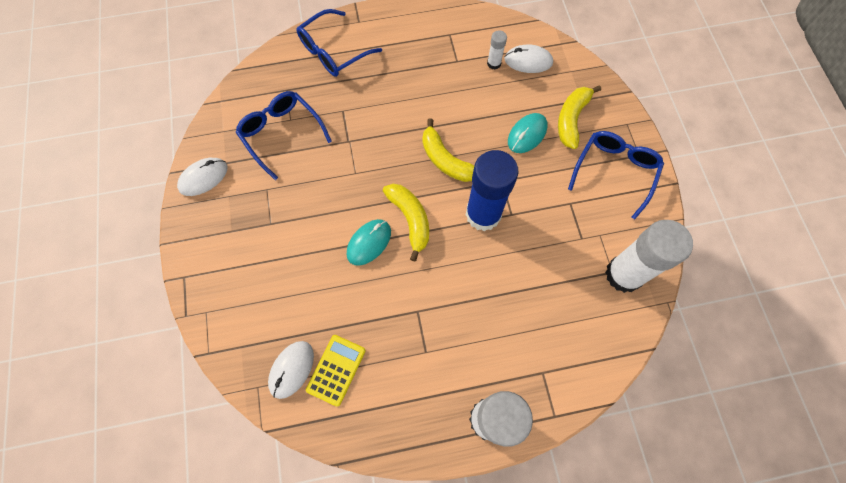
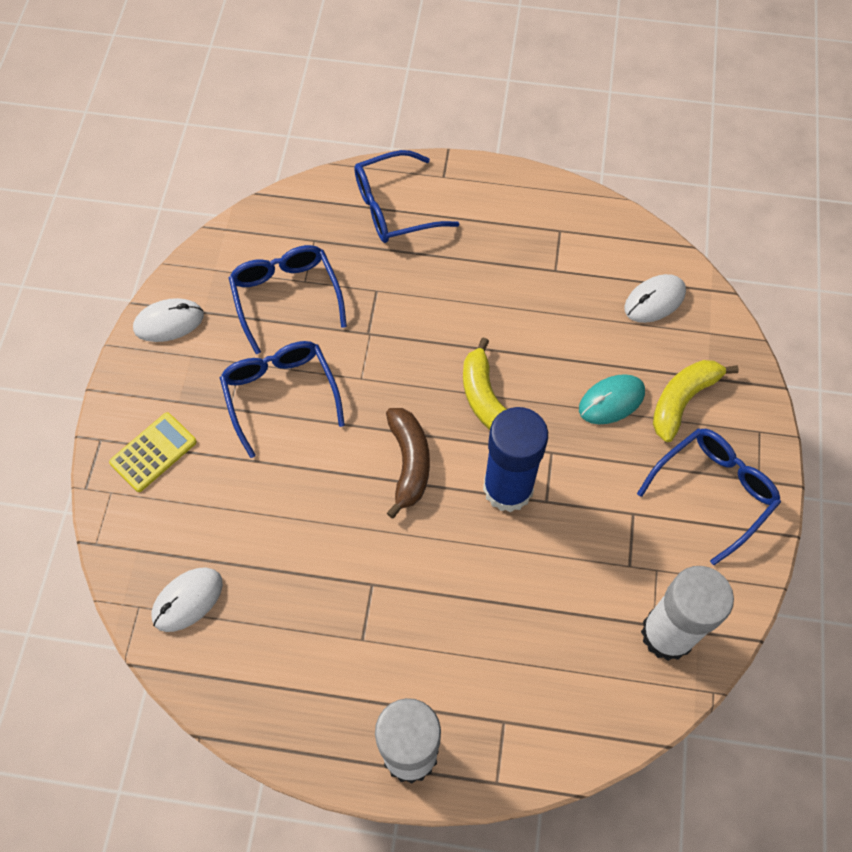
camera: 20 degrees right, 5 degrees down
yellow calculator [306,335,366,407] -> yellow calculator moved to [109,412,197,492]
turquoise mouse [347,219,391,266] -> none
yellow banana [383,184,429,262] -> brown banana [386,408,430,519]
white glue stick [487,30,507,70] -> none
white mouse [504,45,553,73] -> white mouse turned 60 degrees counterclockwise [624,274,686,323]
none -> blue glasses [220,341,345,458]

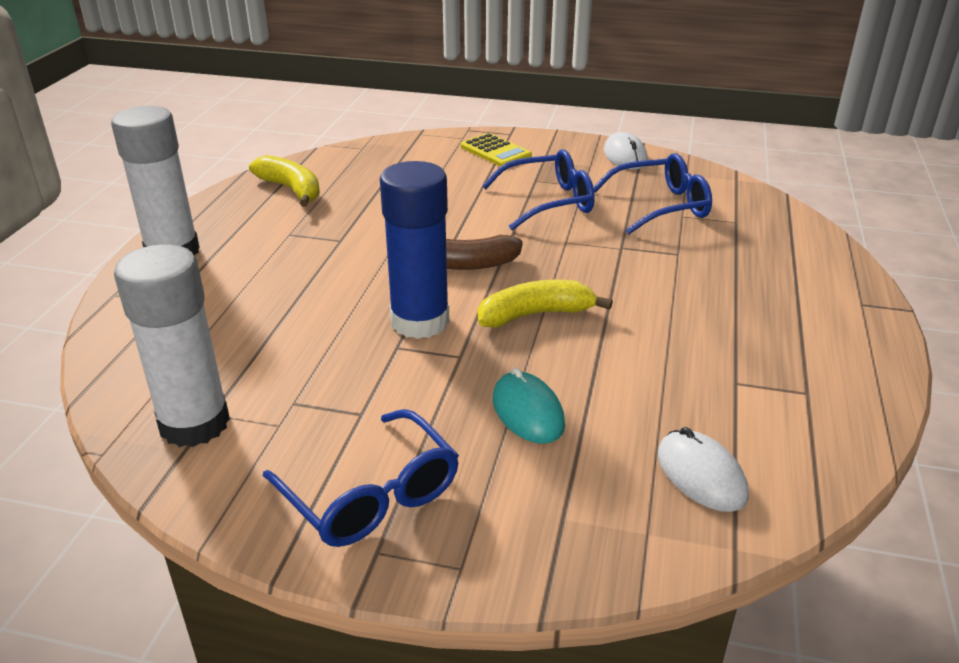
camera: 95 degrees right, 30 degrees down
white mouse [151,567,223,632] -> none
blue glasses [354,150,460,243] -> none
yellow banana [653,360,739,442] -> yellow banana moved to [249,155,320,207]

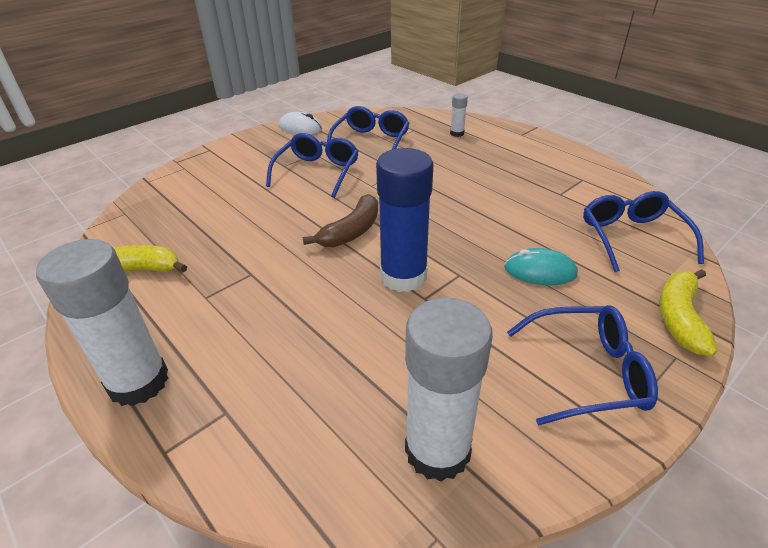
camera: 55 degrees left, 5 degrees up
yellow calculator [461,133,532,167] -> none
yellow banana [478,280,613,328] -> yellow banana moved to [659,269,718,356]
white mouse [658,427,749,512] -> blue glasses [583,191,704,272]
none -> white glue stick [450,93,468,137]

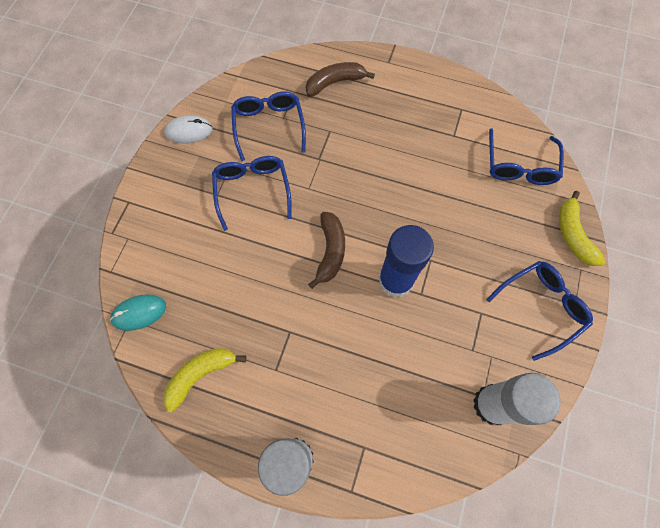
camera: 30 degrees left, 30 degrees up
white glue stick [450,93,468,137] -> brown banana [306,62,375,97]
turquoise mouse [504,248,578,285] -> turquoise mouse moved to [110,294,166,331]
blue glasses [583,191,704,272] -> blue glasses turned 135 degrees counterclockwise [489,128,564,185]

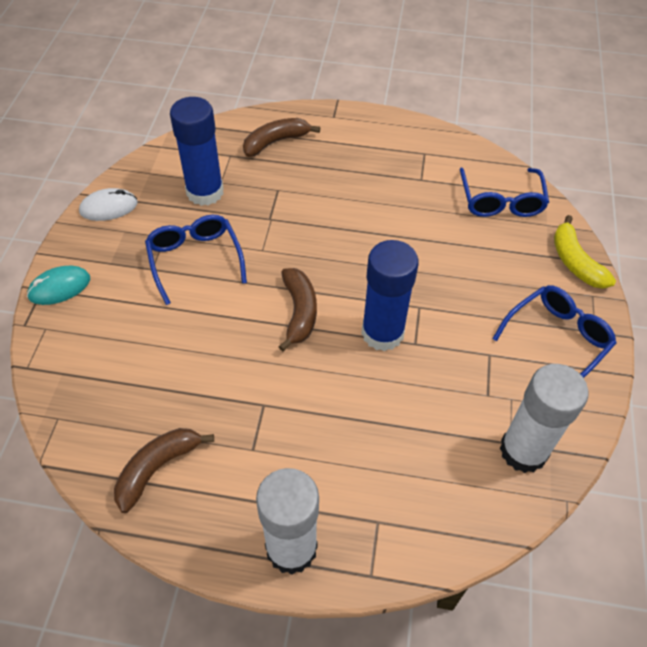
camera: 10 degrees left, 15 degrees down
turquoise mouse [110,294,166,331] -> turquoise mouse moved to [27,266,90,305]
yellow banana [163,348,246,412] -> brown banana [114,428,214,513]
blue glasses [231,91,306,161] -> blue glue stick [170,97,224,206]

